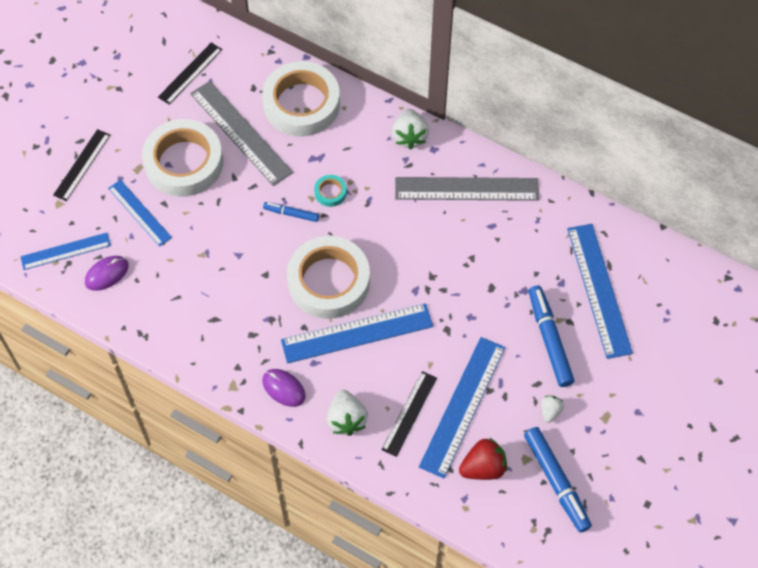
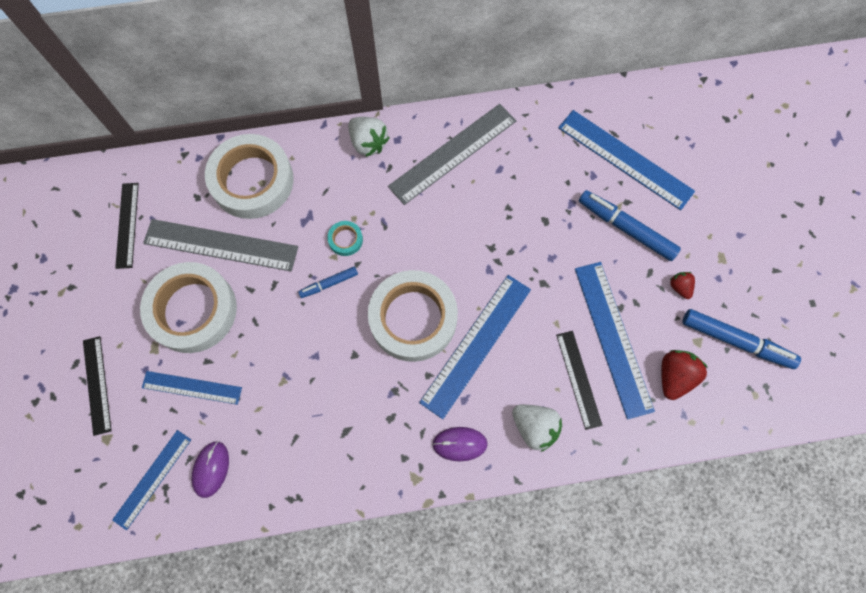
camera: 40 degrees left, 10 degrees up
white strawberry [541,396,564,423] -> red strawberry [670,272,695,299]

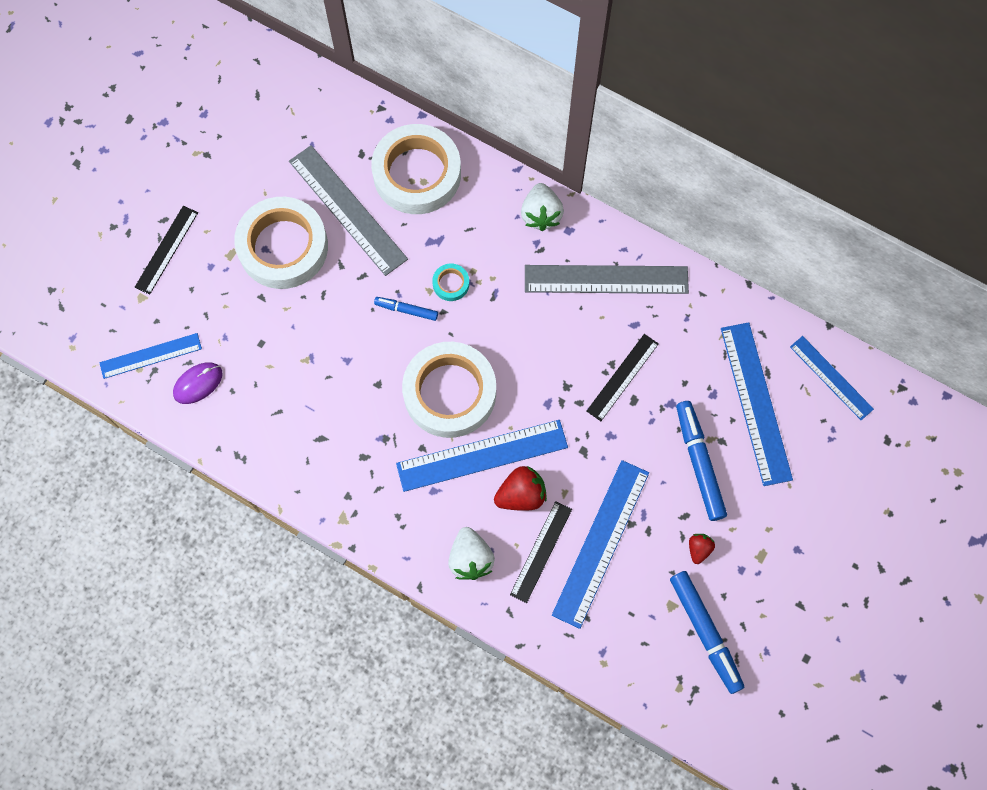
camera: 40 degrees right, 0 degrees up
black ruler [115,183,139,269] -> black ruler moved to [587,334,659,421]
blue ruler [142,371,242,405] -> blue ruler moved to [790,336,874,420]
purple mouse [432,427,488,461] -> none
red strawberry [661,350,708,400] -> red strawberry moved to [494,466,547,511]

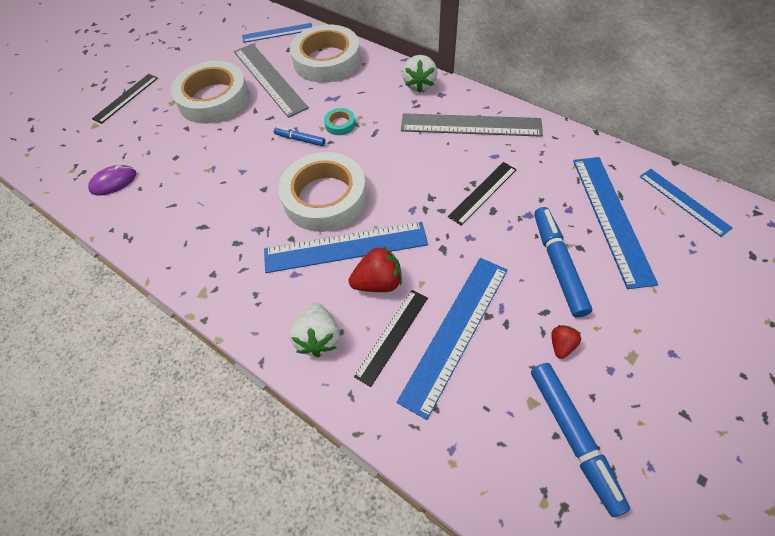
camera: 10 degrees right, 15 degrees down
blue ruler [99,333,202,379] -> blue ruler moved to [242,23,312,43]

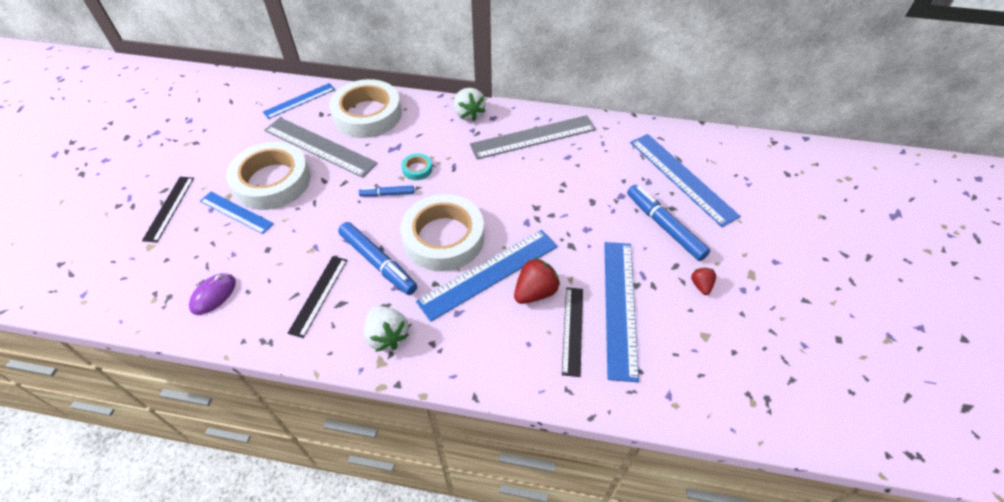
camera: 30 degrees left, 5 degrees down
white strawberry [290,303,340,357] -> white strawberry moved to [364,306,409,352]
black ruler [448,162,517,225] -> black ruler moved to [288,256,347,338]
blue marker [531,363,630,517] -> blue marker moved to [338,222,417,295]
blue ruler [640,169,733,237] -> blue ruler moved to [200,192,274,234]

